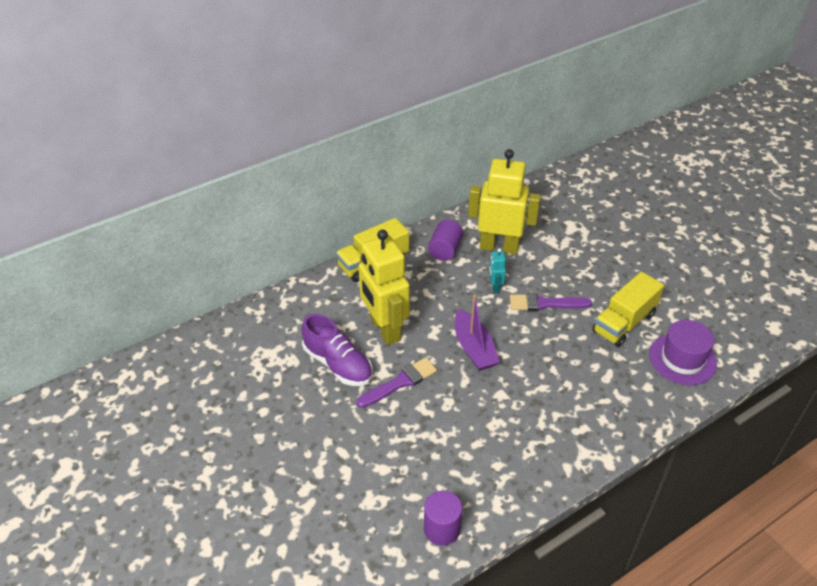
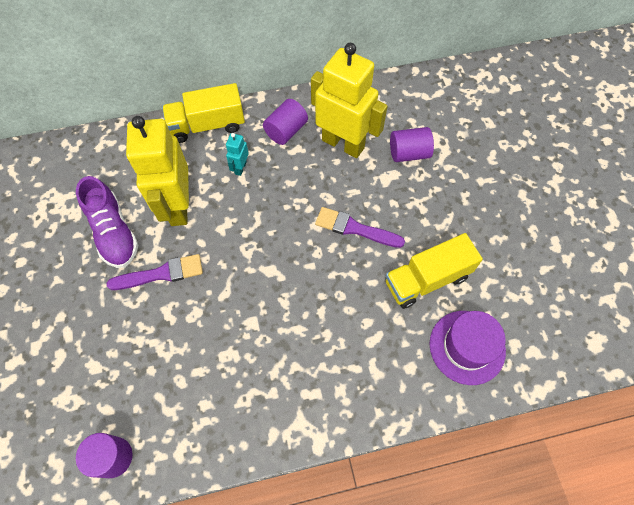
camera: 20 degrees right, 20 degrees up
purple boat [455,295,500,371] -> none
turquoise robot [489,248,506,293] -> turquoise robot moved to [226,133,249,176]
none -> purple cylinder [390,127,434,162]

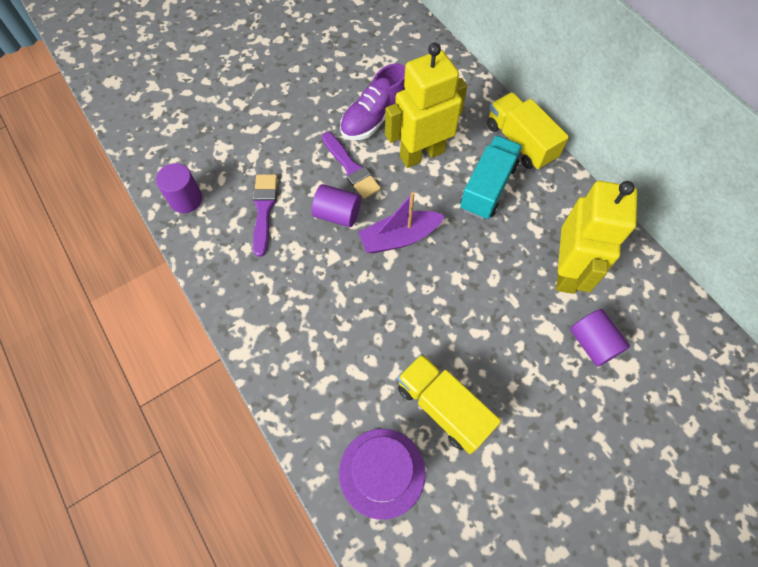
camera: 70 degrees right, 0 degrees up
turquoise robot [226,133,249,176] -> turquoise truck [460,136,522,220]
purple cylinder [263,99,308,145] -> purple cylinder moved to [312,184,361,227]
purple brush [315,207,405,248] -> purple brush moved to [253,175,277,257]
none -> purple boat [358,192,445,253]

